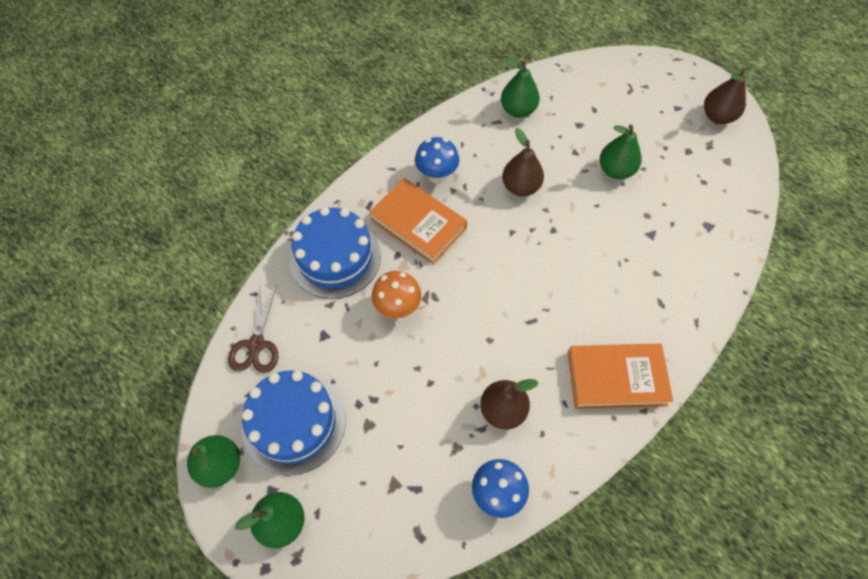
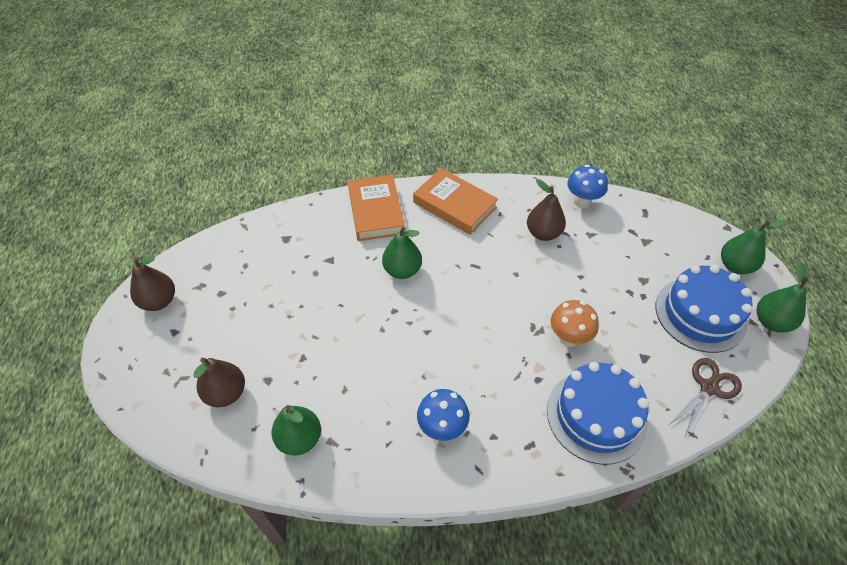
camera: 140 degrees left, 10 degrees down
orange book [369,178,467,265] -> orange book moved to [348,174,405,241]
brown pear [502,128,544,196] -> brown pear moved to [193,358,245,407]
green pear [600,125,641,179] -> green pear moved to [382,226,422,279]

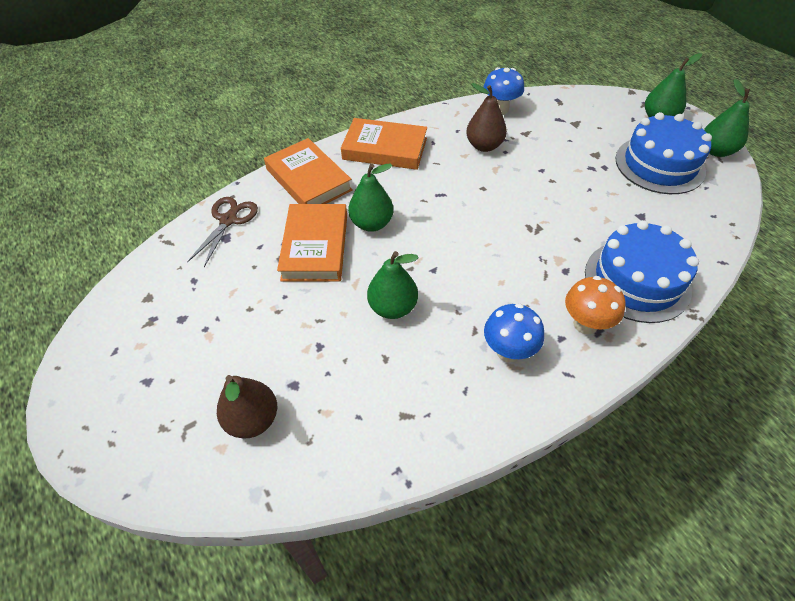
camera: 25 degrees left, 0 degrees up
brown pear [130,256,175,311] -> none
green pear [271,405,321,456] -> green pear moved to [367,251,418,319]
orange mushroom [551,300,599,347] -> orange mushroom moved to [565,276,626,334]
brown scissors [669,358,742,437] -> brown scissors moved to [187,197,258,267]
none -> orange book [277,204,347,281]

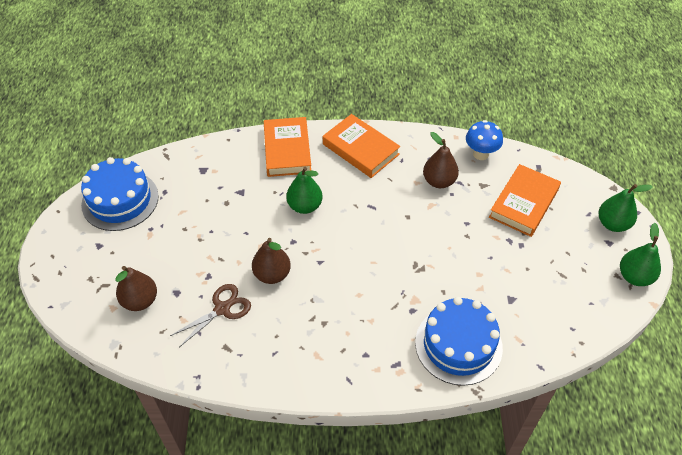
camera: 30 degrees right, 0 degrees up
brown scissors [187,197,258,267] -> brown scissors moved to [170,284,251,347]
orange book [277,204,347,281] -> orange book moved to [489,164,561,237]
green pear [367,251,418,319] -> brown pear [252,238,291,284]
blue mushroom [484,303,544,363] -> none
orange mushroom [565,276,626,334] -> none
blue cake [615,112,712,194] -> blue cake moved to [81,157,159,231]

